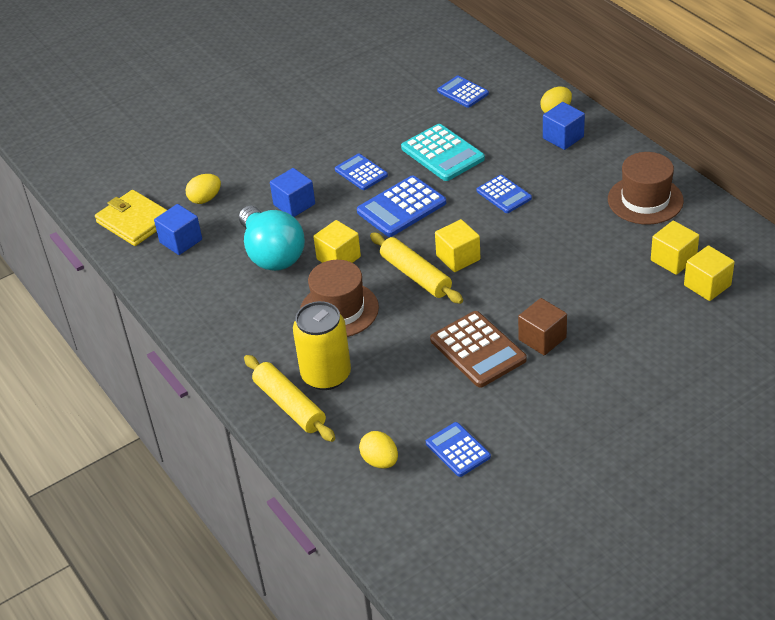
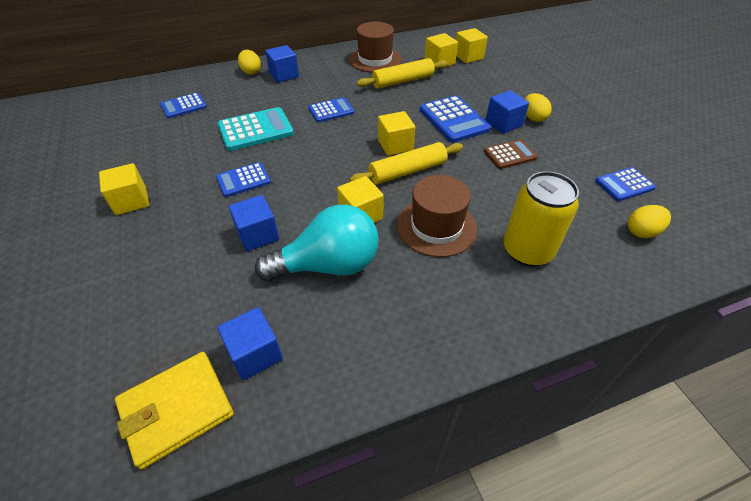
camera: 80 degrees left, 5 degrees up
yellow egg [186,174,221,204] -> yellow egg moved to [525,93,552,122]
yellow rolling pin [244,355,335,442] -> yellow rolling pin moved to [357,58,448,89]
blue calculator [357,175,446,237] -> blue calculator moved to [420,95,491,143]
brown calculator [430,311,527,387] -> brown calculator [484,139,538,169], size x0.63
brown cube [518,298,567,355] -> blue cube [485,90,529,134]
none -> yellow cube [99,163,149,215]

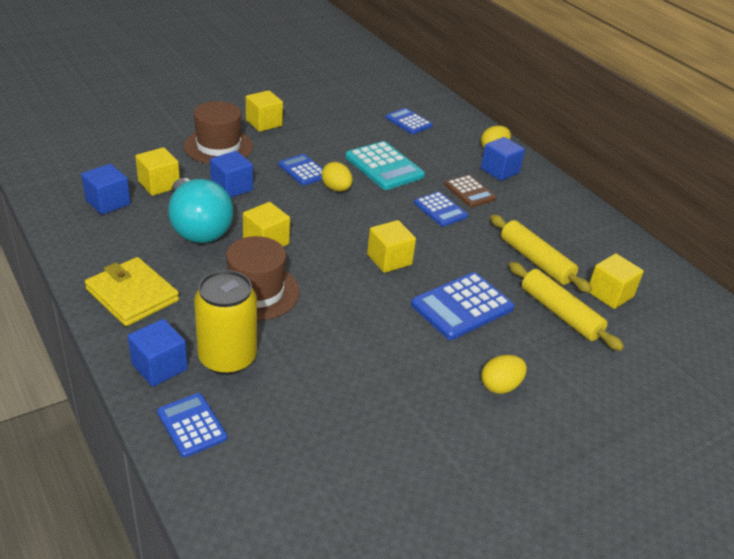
camera: 75 degrees right, 10 degrees down
yellow wallet [115,352,234,469] -> yellow wallet moved to [85,257,179,326]
brown hat [349,22,402,72] -> brown hat moved to [184,101,253,164]
yellow rolling pin [350,142,463,184] -> yellow rolling pin moved to [509,262,624,351]
yellow cube [456,28,488,63] -> yellow cube moved to [135,147,180,196]
brown calculator [484,139,538,169] -> brown calculator moved to [444,175,496,207]
blue cube [485,90,529,134] -> blue cube moved to [128,319,188,387]
blue calculator [595,167,656,201] -> blue calculator moved to [157,393,227,458]
yellow egg [628,205,671,238] -> yellow egg moved to [321,162,353,191]

